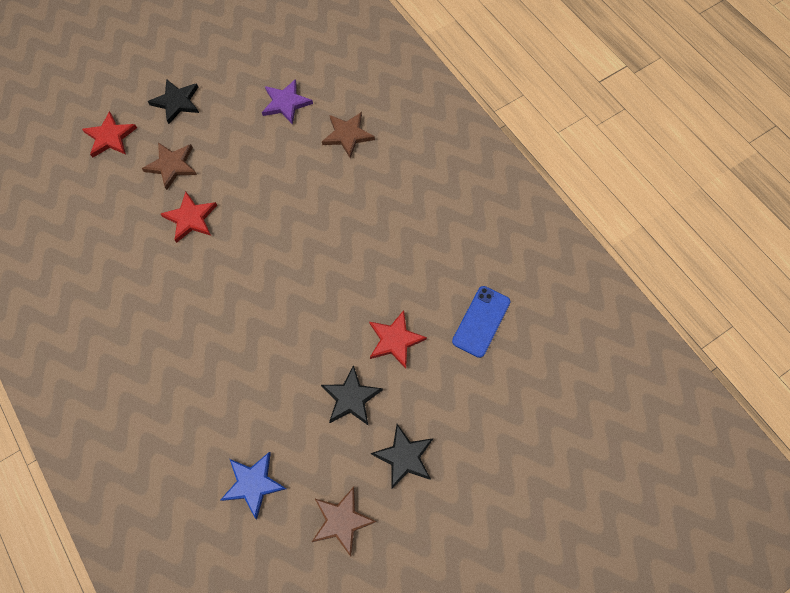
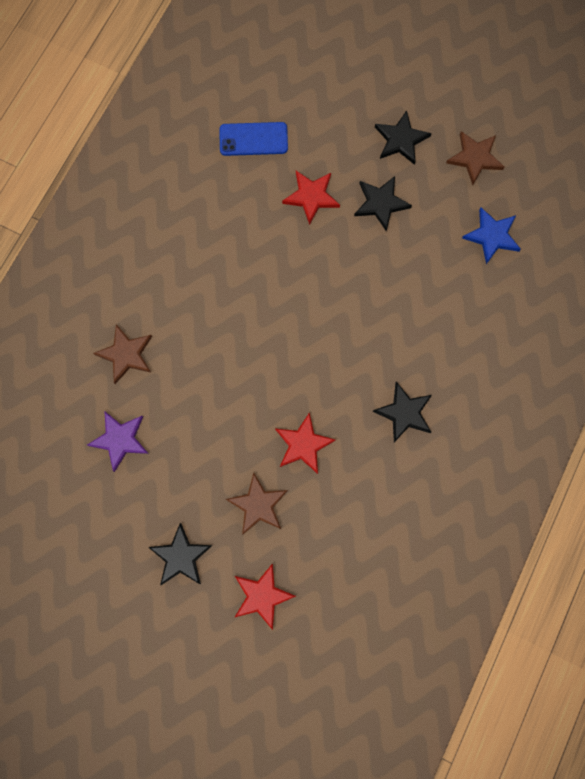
camera: 120 degrees left, 10 degrees up
none -> black star [373,382,432,442]

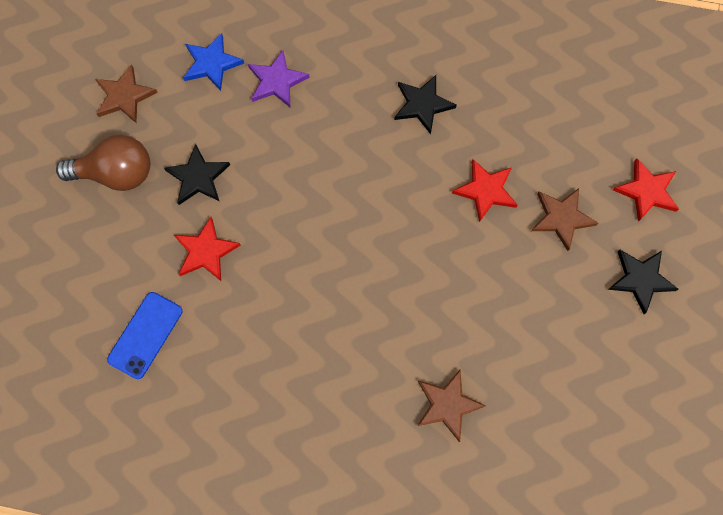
camera: 105 degrees left, 5 degrees down
purple star [87,411,149,472] -> purple star moved to [248,50,310,107]
blue phone [219,122,288,156] -> blue phone turned 45 degrees clockwise [107,292,182,379]
black star [375,110,432,165] -> brown light bulb [56,135,150,191]

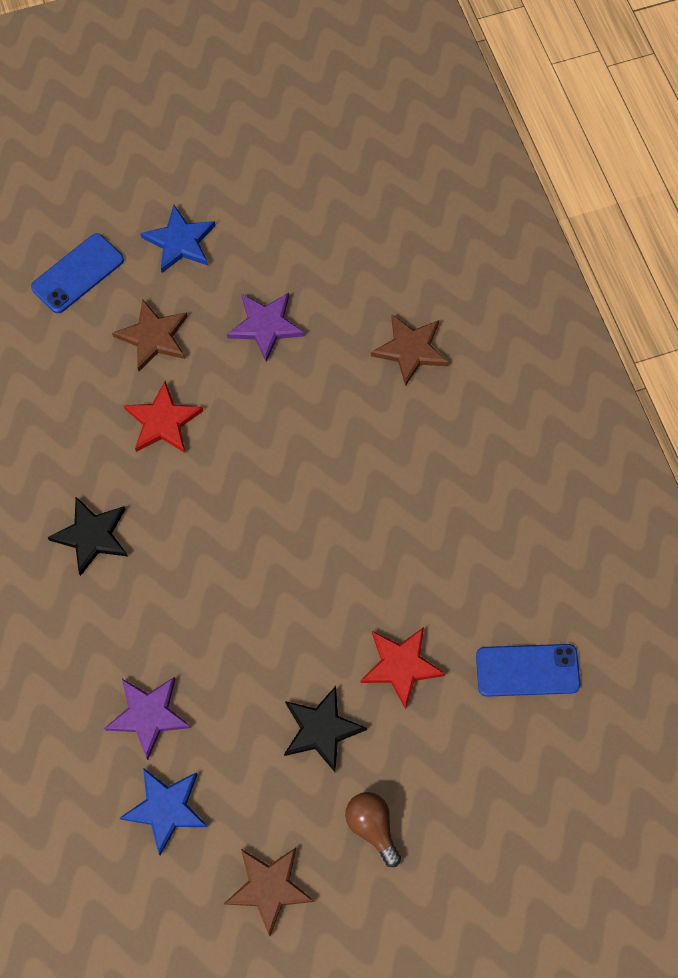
camera: 120 degrees left, 5 degrees down
brown light bulb [56,135,150,191] -> brown light bulb [345,792,401,867], size x0.60
black star [608,250,678,314] -> blue star [140,205,216,273]
red star [613,159,679,222] -> blue phone [31,233,124,313]
none -> purple star [227,293,305,362]

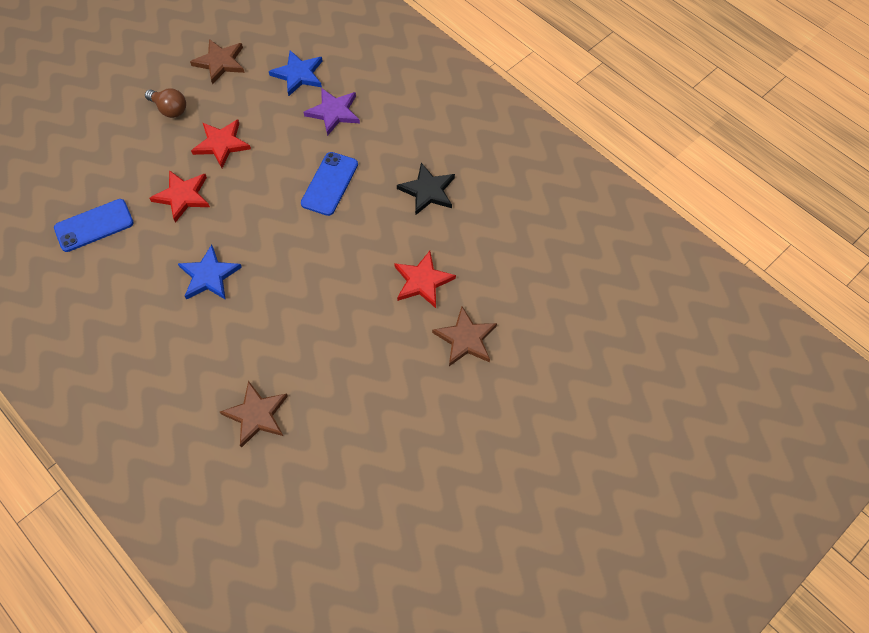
camera: 155 degrees right, 5 degrees down
blue phone [31,233,124,313] -> blue phone moved to [301,152,358,216]
blue star [140,205,216,273] -> blue star moved to [178,245,242,300]
purple star [227,293,305,362] -> none
black star [284,686,367,772] -> red star [191,120,251,168]

